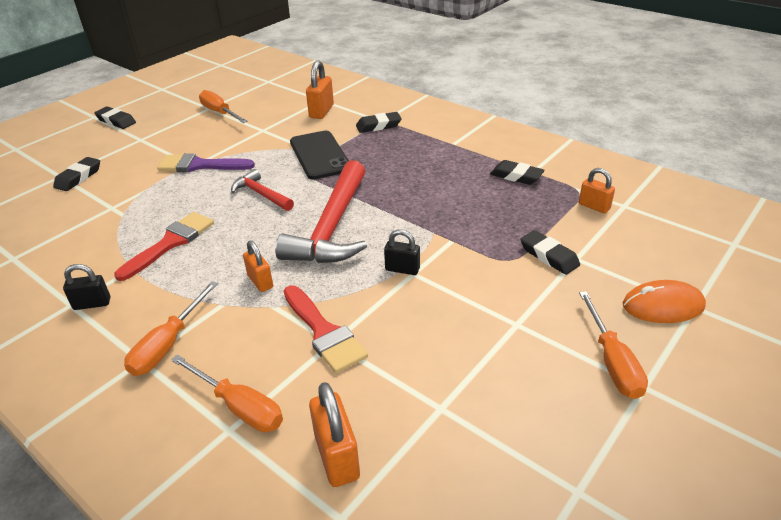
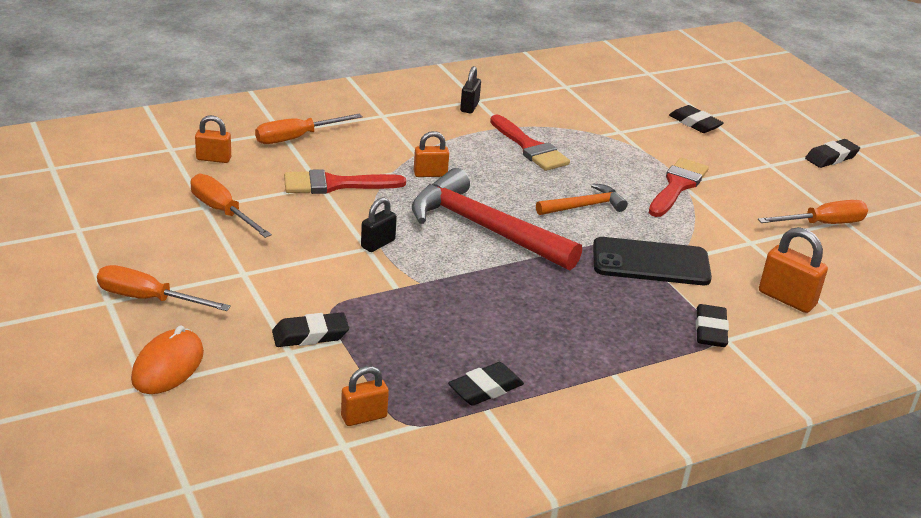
camera: 110 degrees right, 5 degrees down
orange screwdriver [124,281,218,376] -> orange screwdriver moved to [190,174,272,238]
purple brush [157,153,255,172] -> red brush [649,158,709,217]
red hammer [231,169,294,211] -> orange hammer [536,183,628,215]
orange padlock [309,382,360,487] -> orange padlock [195,115,231,163], size x0.66

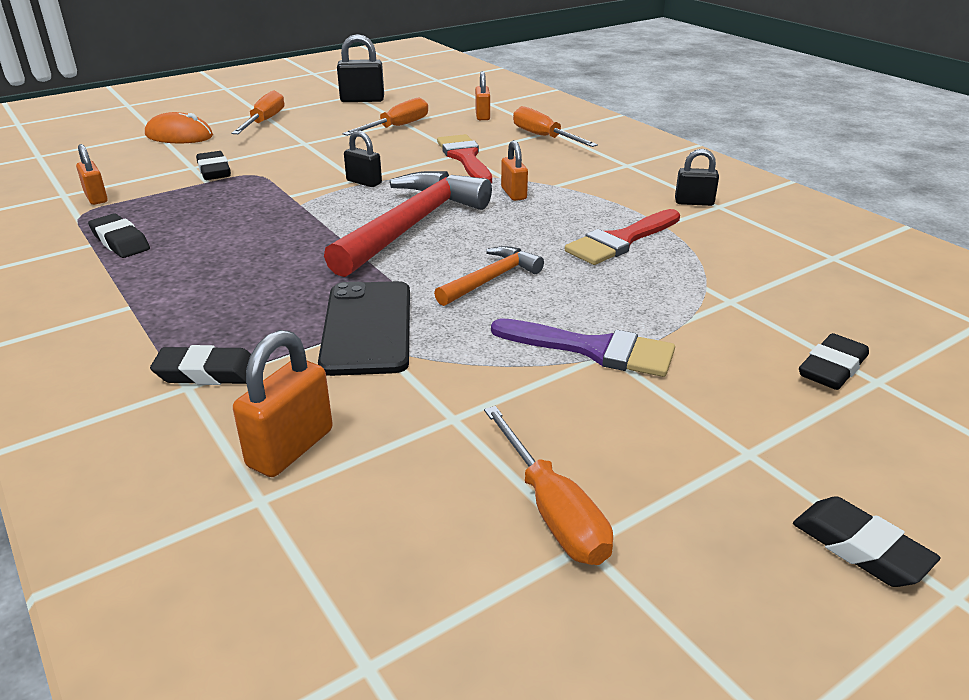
camera: 85 degrees right, 0 degrees up
orange hammer [536,183,628,215] -> orange hammer turned 105 degrees counterclockwise [434,246,544,306]
red brush [649,158,709,217] -> purple brush [491,318,675,377]
none -> black padlock [337,34,384,102]

